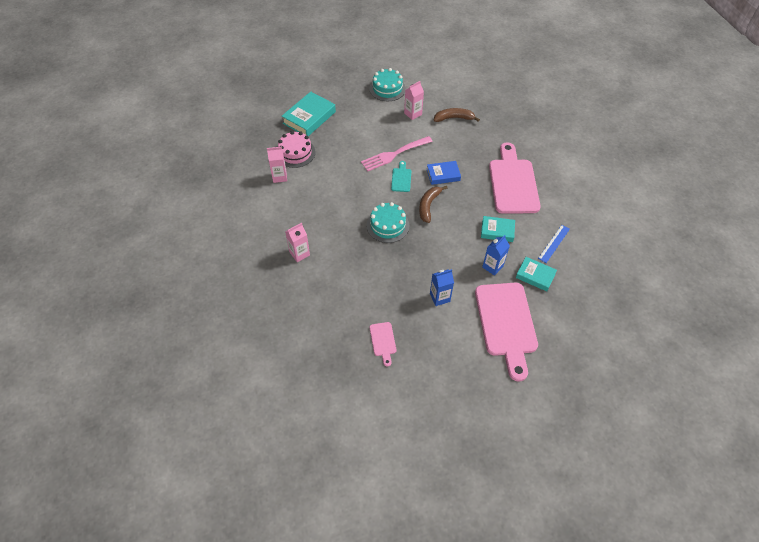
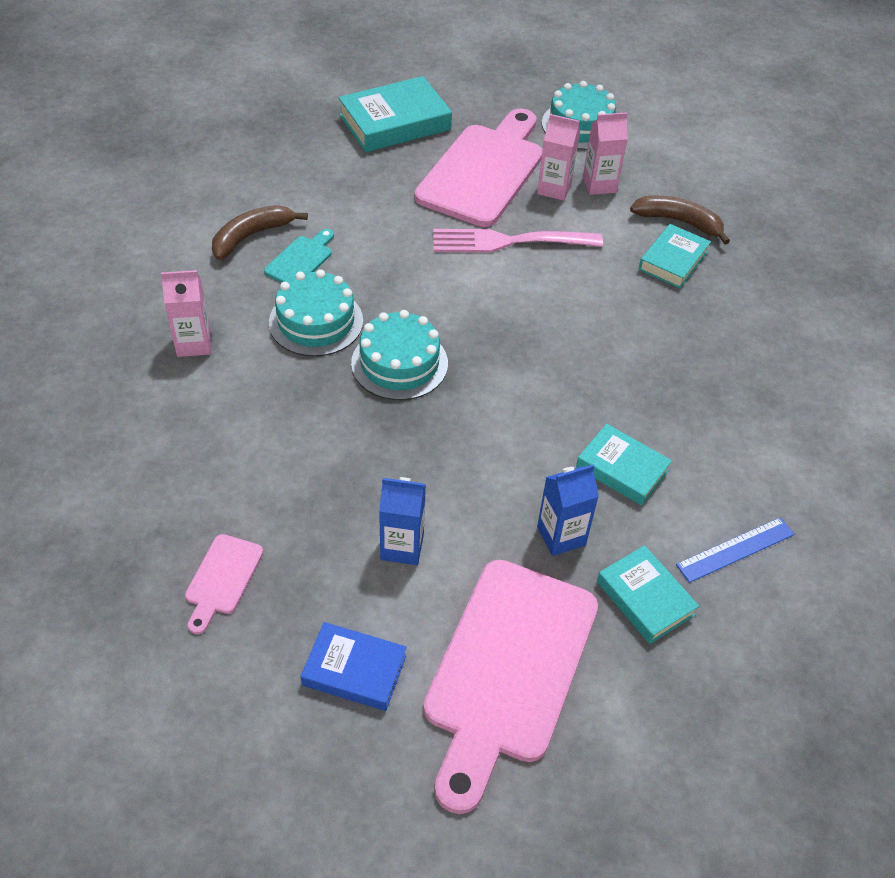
camera: 25 degrees right, 5 degrees down
pink carton [267,147,287,183] -> pink carton moved to [537,114,580,201]
pink cake [278,131,316,168] -> none
turquoise cutting board [391,161,411,192] -> turquoise cutting board moved to [264,229,334,283]
brown banana [419,186,448,223] -> brown banana moved to [212,205,308,260]
blue book [427,161,461,185] -> blue book moved to [301,622,407,711]
pink cutting board [489,142,541,214] -> pink cutting board moved to [414,109,543,227]
none -> turquoise cake [269,269,363,357]
none -> turquoise book [639,224,711,288]

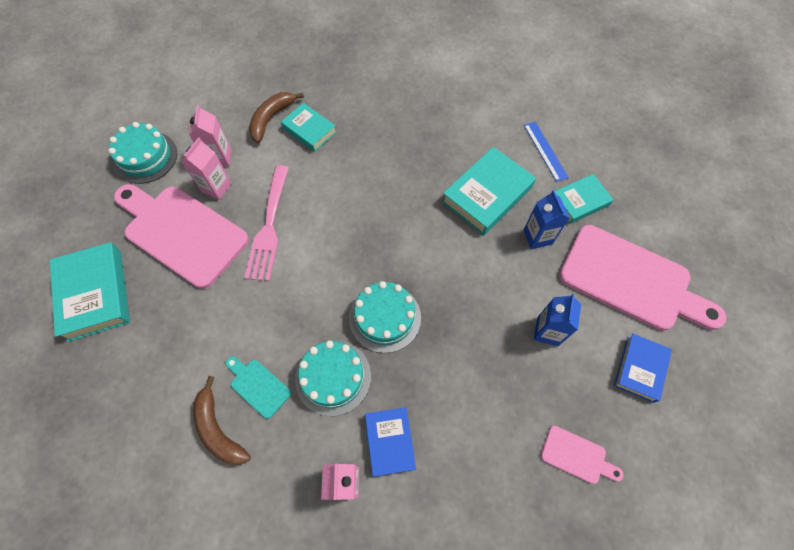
camera: 80 degrees left, 15 degrees up
turquoise book [576,424,672,506] -> turquoise book [442,147,536,236], size x1.61
none -> blue book [365,407,416,477]

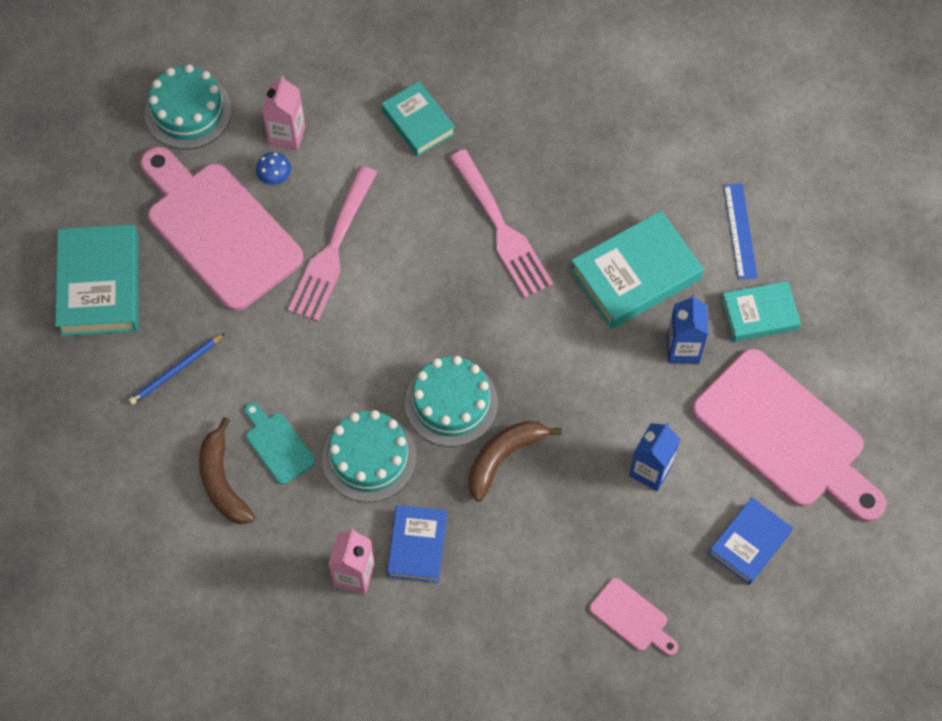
camera: 15 degrees right, 0 degrees up
pink carton [181,137,232,200] -> blue mushroom [256,152,291,185]
brown banana [249,92,304,143] -> brown banana moved to [469,421,562,501]
none -> blue pencil [129,333,225,405]
none -> pink fork [449,149,553,298]

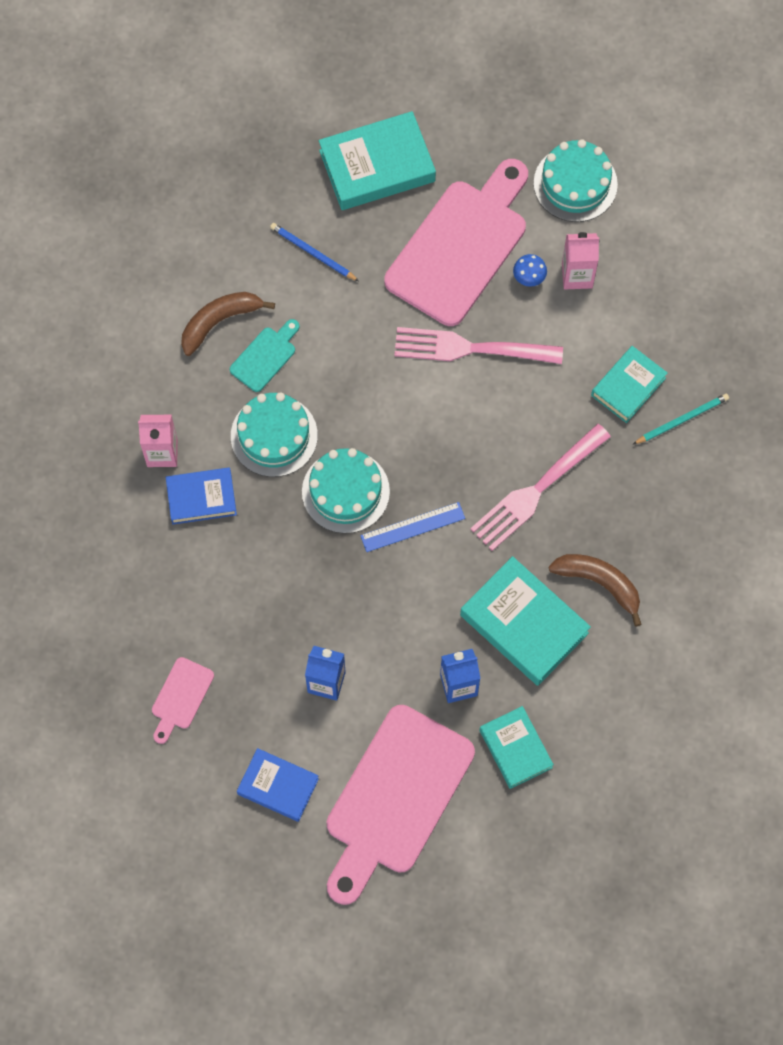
camera: 75 degrees right, 5 degrees up
brown banana [469,421,562,501] -> brown banana moved to [549,554,641,626]
blue ruler [724,184,757,279] -> blue ruler moved to [360,502,465,552]
none -> turquoise pencil [632,394,729,445]

